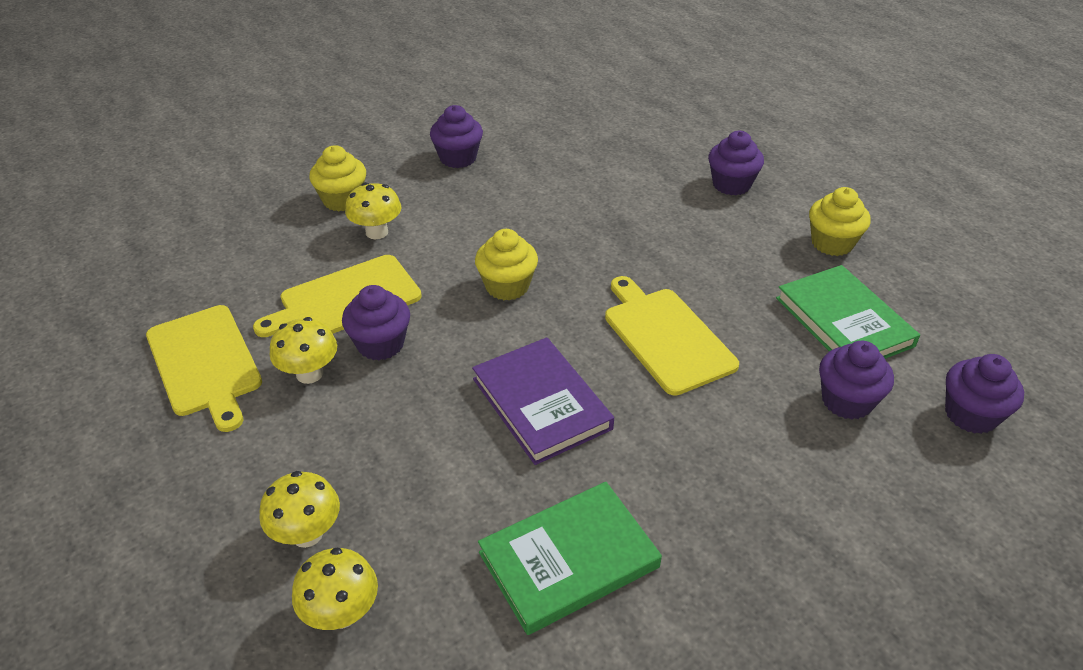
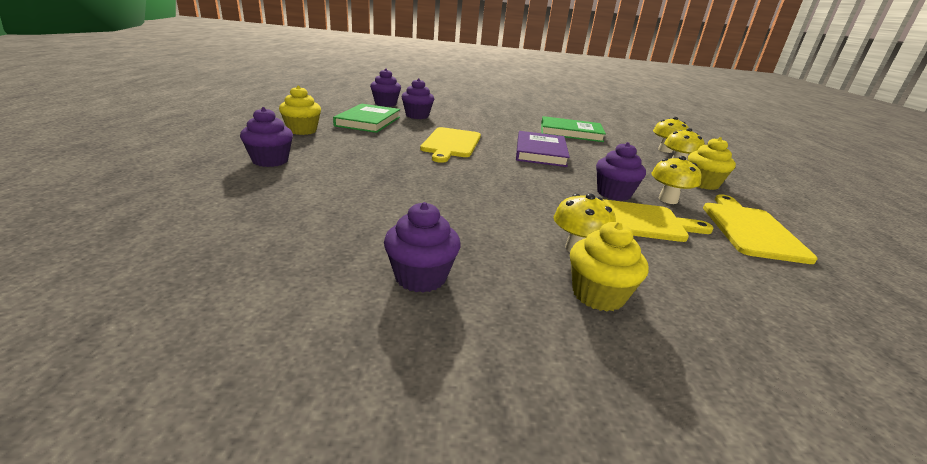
camera: 145 degrees left, 15 degrees down
yellow cupcake [475,229,538,301] -> yellow cupcake moved to [688,137,736,190]

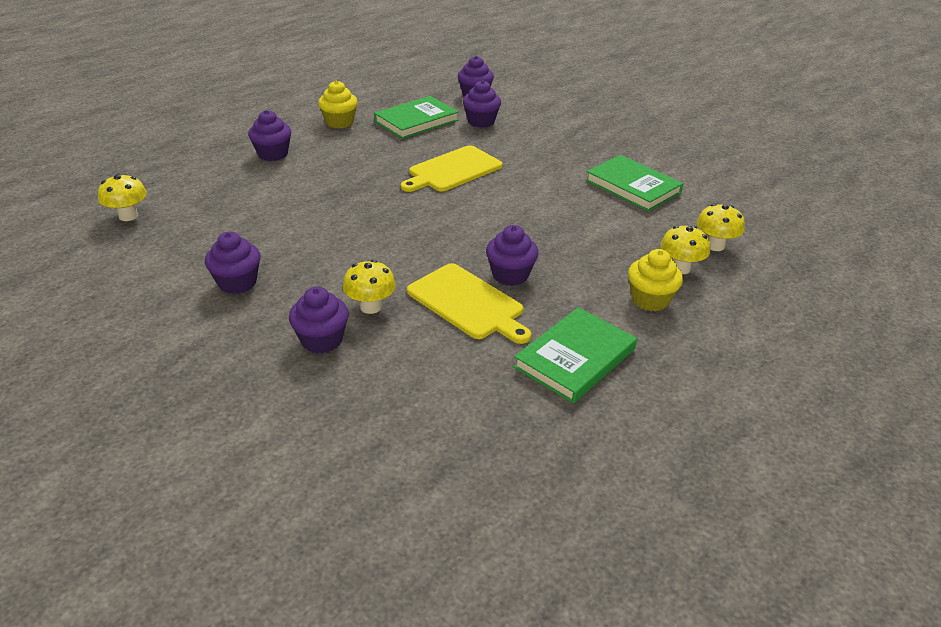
camera: 40 degrees right, 10 degrees up
purple book [516,131,570,167] -> none
yellow cupcake [570,222,649,311] -> purple cupcake [289,286,349,354]
yellow mushroom [652,156,701,204] -> yellow mushroom moved to [98,174,147,221]
yellow cutting board [703,194,818,264] -> green book [513,307,637,403]

